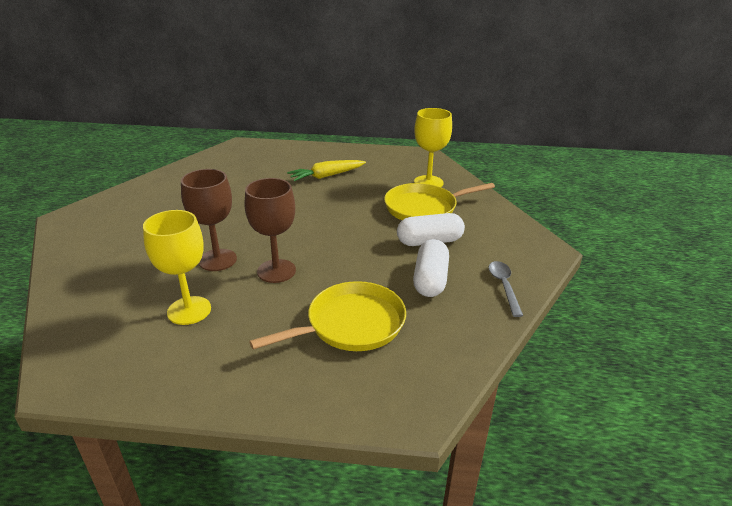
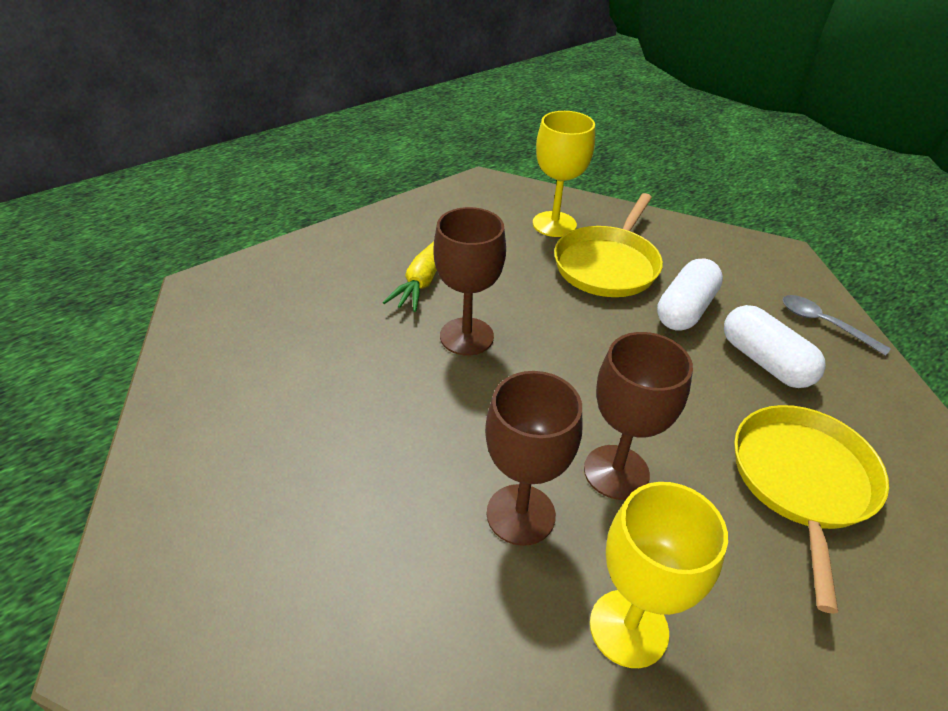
camera: 45 degrees left, 10 degrees up
none -> brown goblet [433,207,506,355]

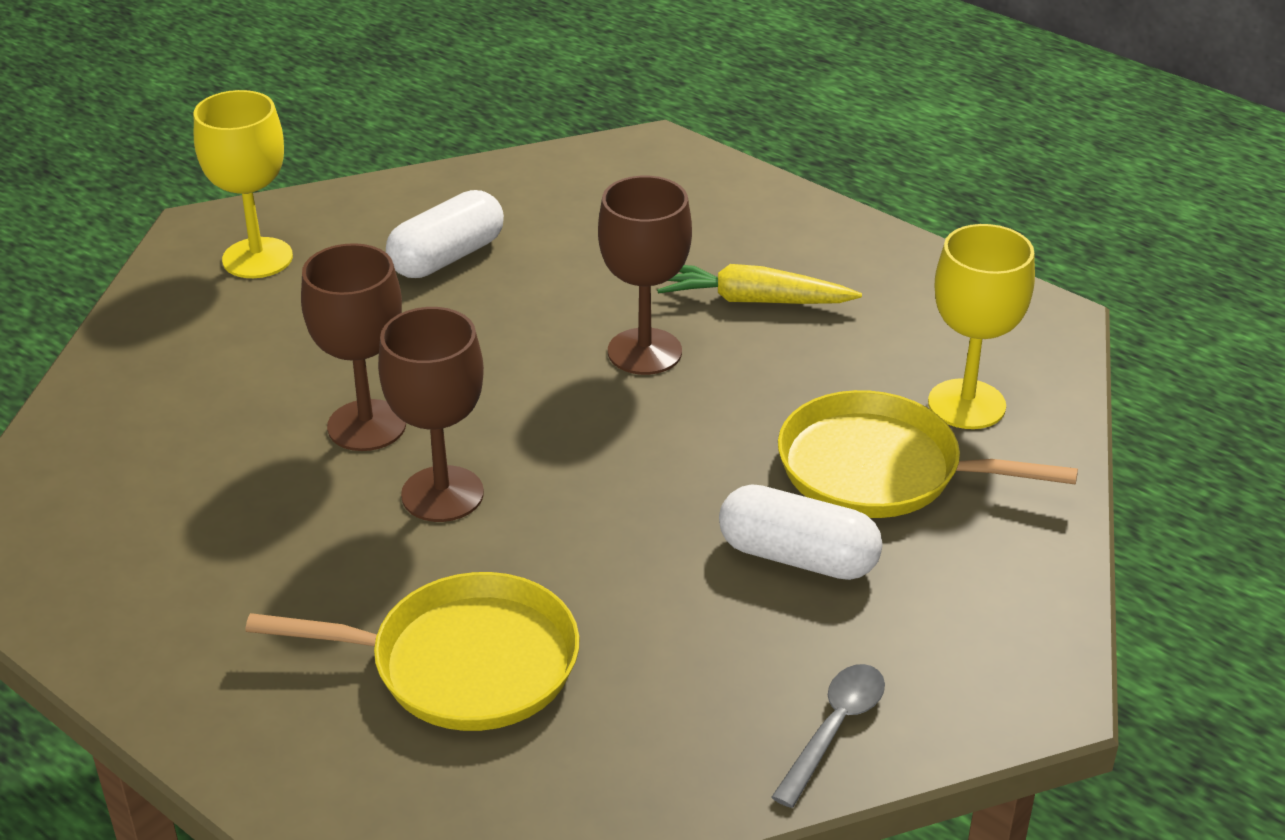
camera: 80 degrees right, 5 degrees down
yellow goblet [590,482,728,668] -> yellow goblet moved to [194,90,293,278]
white capsule [724,305,826,388] -> white capsule moved to [386,190,504,278]

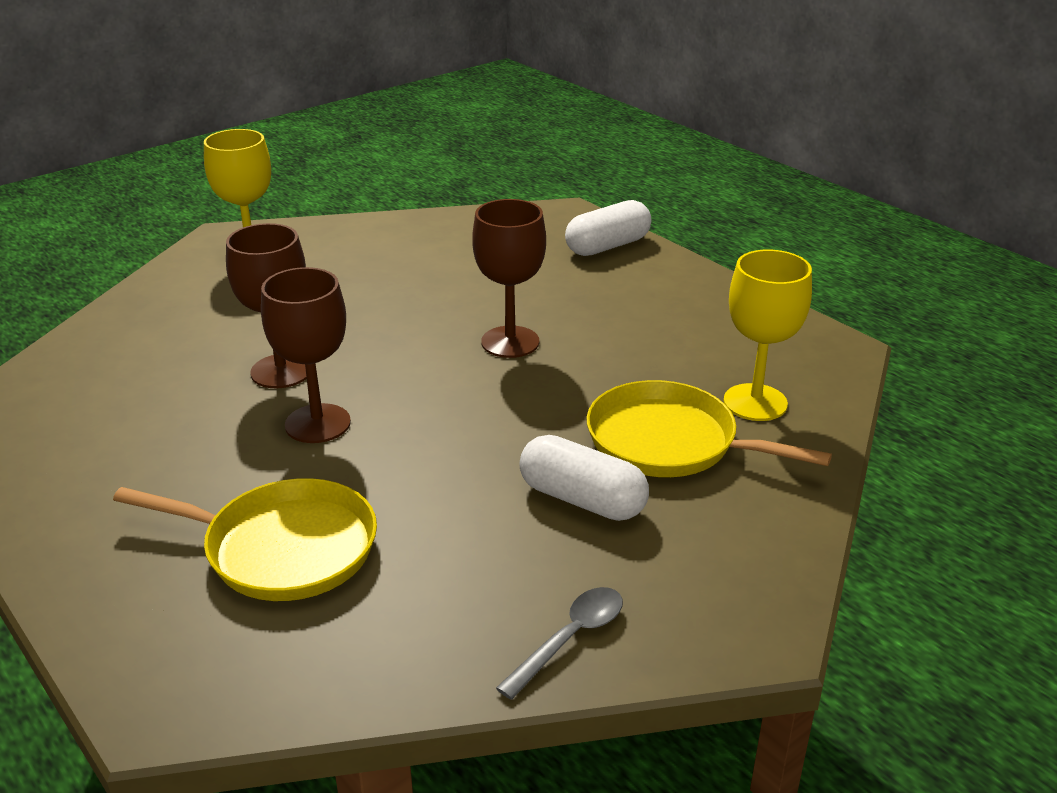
camera: 10 degrees right, 5 degrees down
white capsule [386,190,504,278] -> white capsule moved to [565,200,651,256]
yellow carrot [657,264,862,304] -> none

